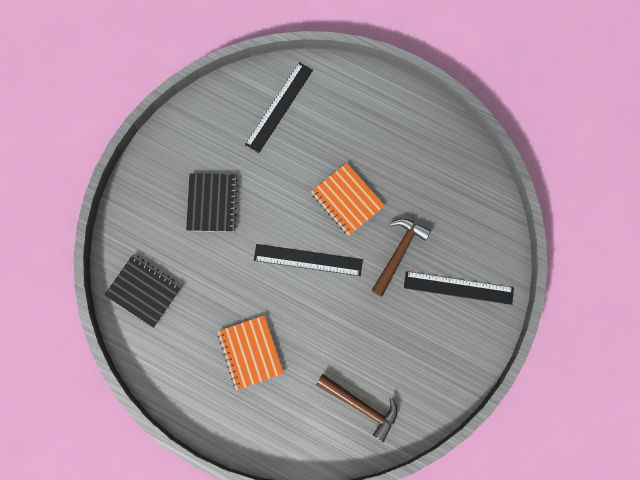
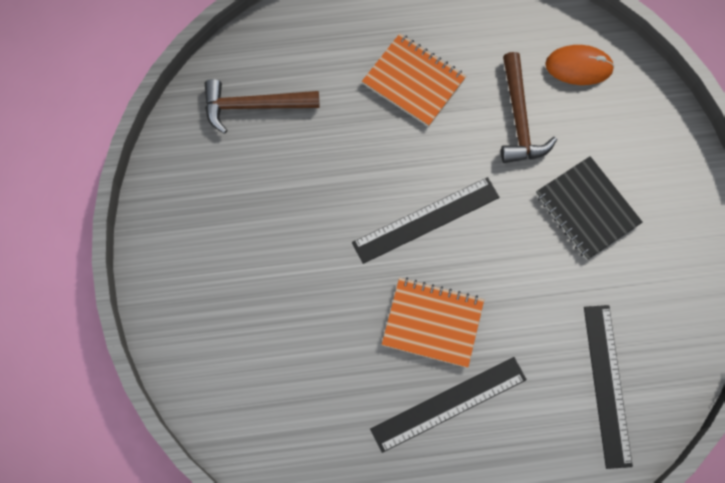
camera: 145 degrees right, 5 degrees down
black notebook [104,255,182,328] -> orange mouse [545,45,615,85]
brown hammer [371,218,431,297] -> brown hammer moved to [501,52,557,163]
black ruler [404,271,514,305] -> black ruler moved to [370,357,527,453]

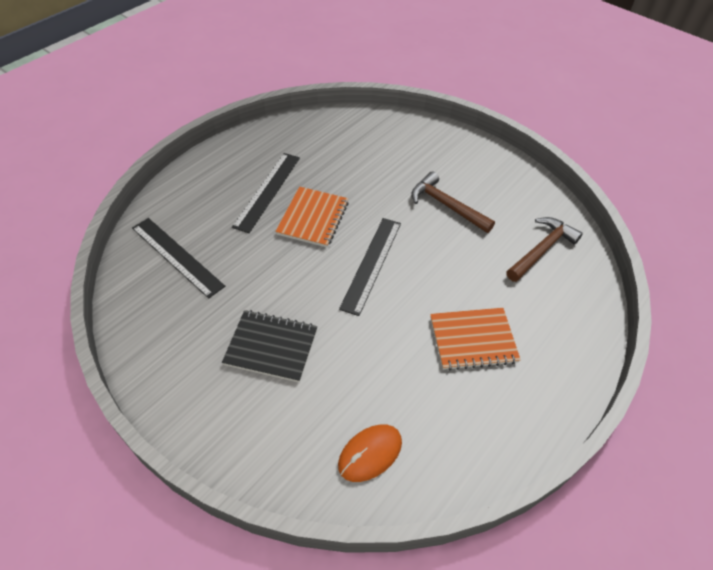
camera: 135 degrees right, 20 degrees down
orange notebook [382,278,484,368] -> orange notebook turned 45 degrees counterclockwise [275,187,349,247]
brown hammer [501,52,557,163] -> brown hammer moved to [411,172,495,233]

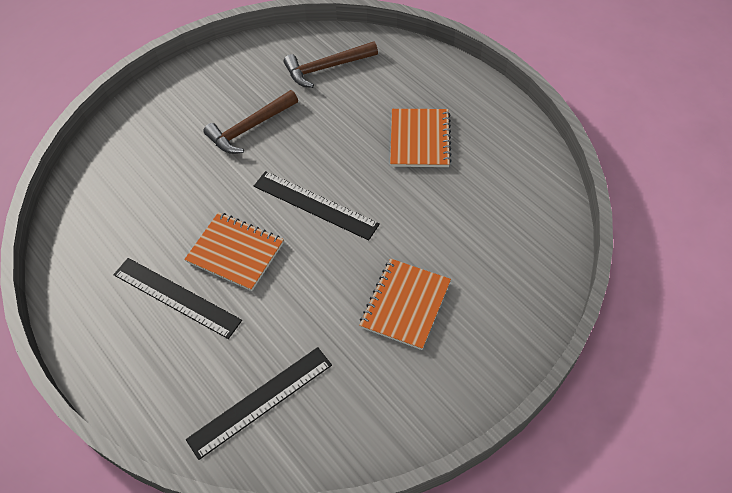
camera: 75 degrees left, 5 degrees up
black notebook [222,310,317,382] -> orange notebook [359,258,451,350]
orange mouse [338,424,402,482] -> none
brown hammer [506,217,583,282] -> brown hammer turned 75 degrees counterclockwise [284,41,378,88]

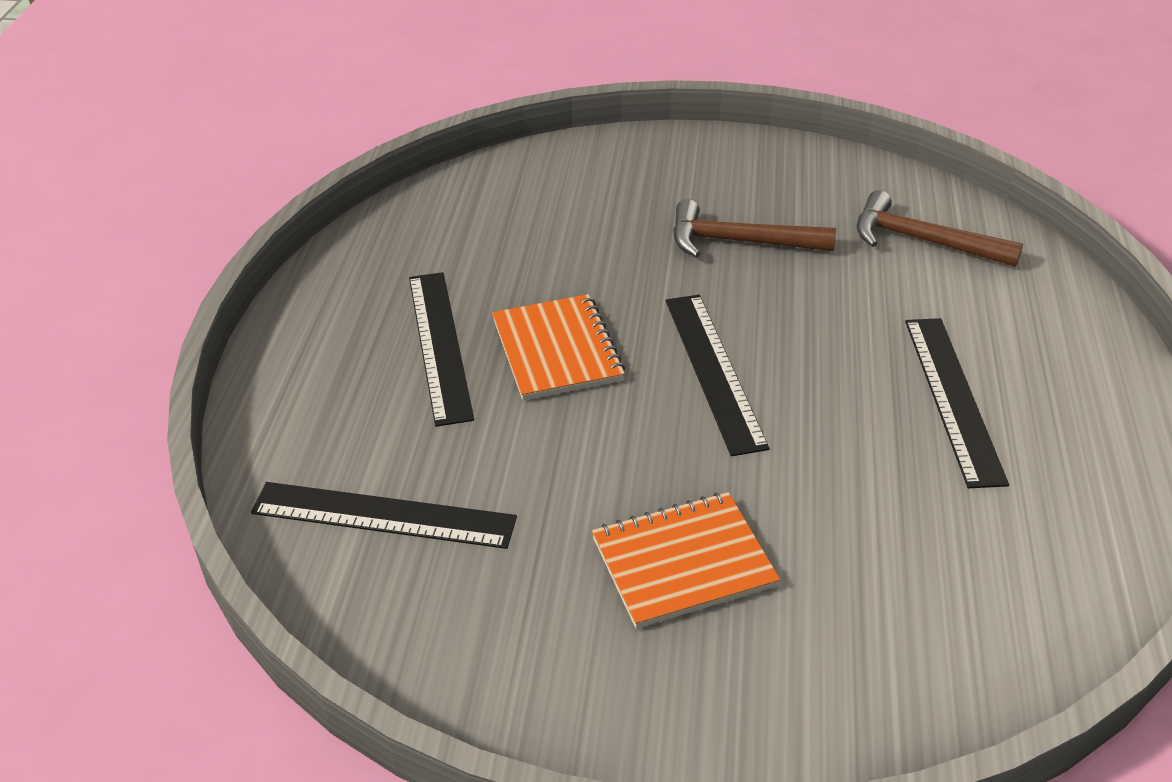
camera: 45 degrees right, 15 degrees down
orange notebook [390,109,452,167] -> black ruler [905,318,1009,488]

